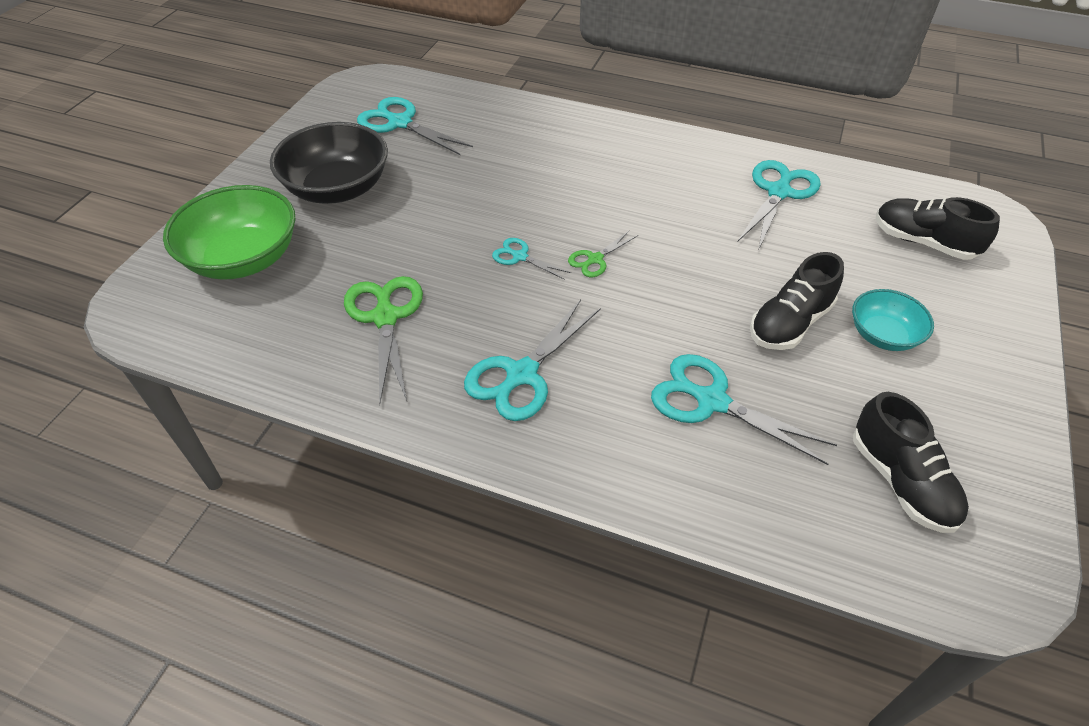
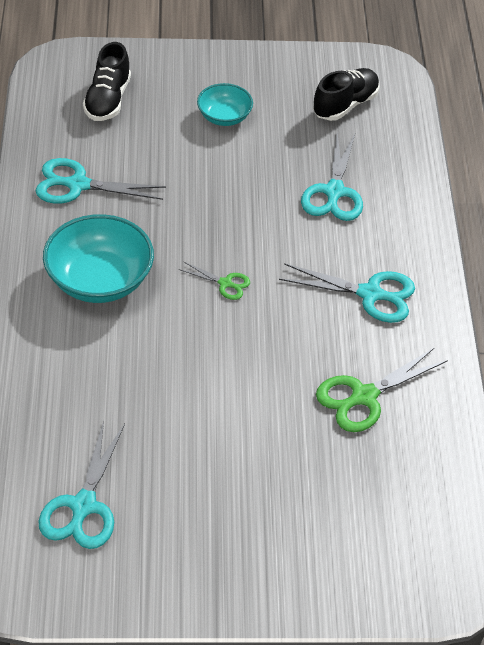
camera: 115 degrees left, 0 degrees up
green bowl [163,185,295,280] -> none
black bowl [270,122,388,204] -> none
turquoise scissors [492,238,571,280] -> none
black shoe [750,252,844,350] -> none
none -> turquoise bowl [43,214,154,303]

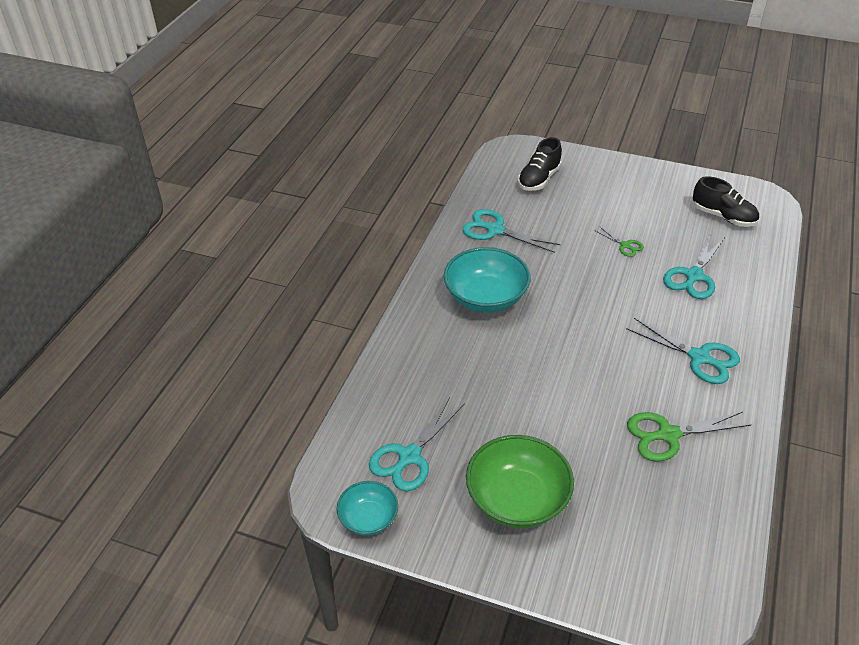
camera: 25 degrees right, 5 degrees down
green scissors [179,262,250,300] -> green scissors moved to [594,226,644,257]
turquoise bowl [197,83,253,126] -> turquoise bowl moved to [337,481,398,536]
black shoe [313,68,380,121] -> black shoe turned 60 degrees clockwise [693,176,759,227]
none -> green bowl [466,435,574,528]

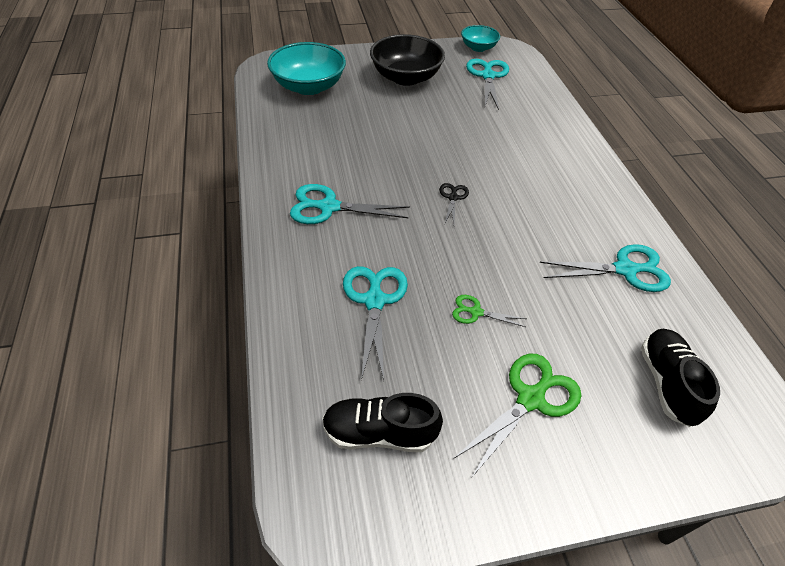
camera: 145 degrees right, 5 degrees up
turquoise bowl [444,247,531,313] -> turquoise bowl moved to [267,42,346,95]
green bowl [466,435,574,528] -> black bowl [370,34,445,86]
green scissors [627,412,751,462] -> green scissors moved to [453,354,582,477]
none -> black scissors [439,183,469,224]

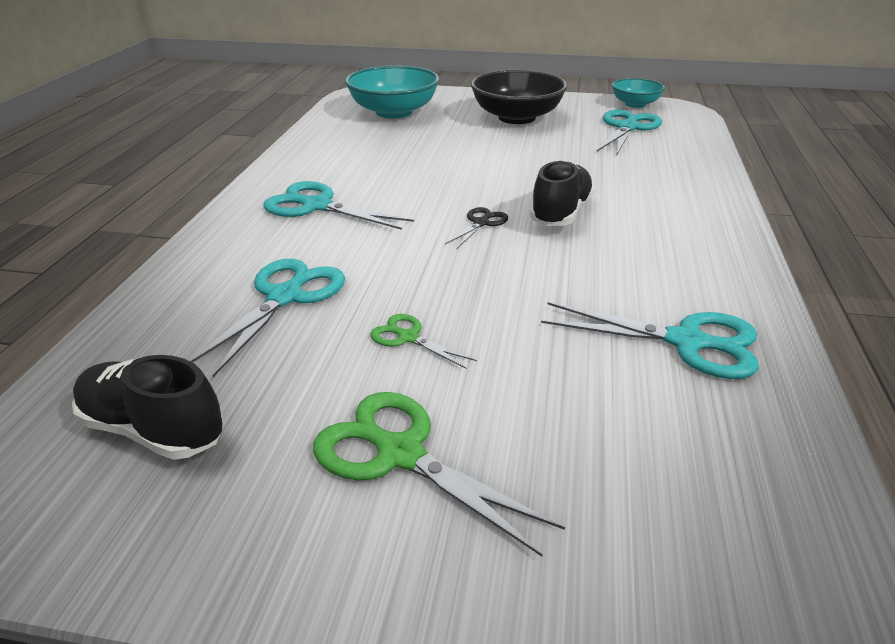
camera: 25 degrees right, 15 degrees down
green scissors [453,354,582,477] -> green scissors turned 120 degrees counterclockwise [313,392,565,556]
black shoe [641,329,720,427] -> black shoe moved to [530,160,595,226]

